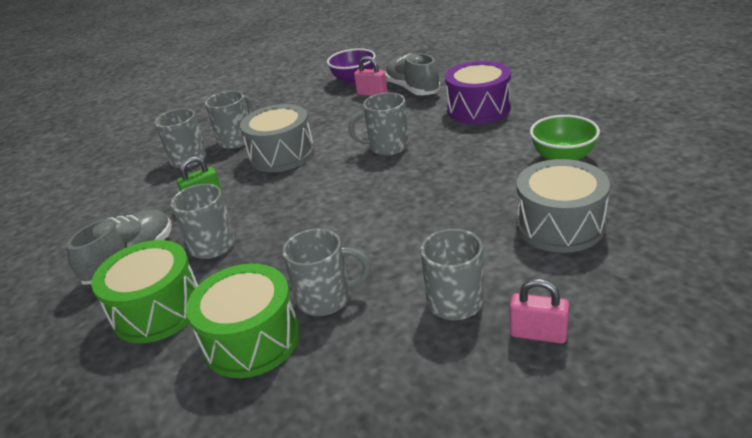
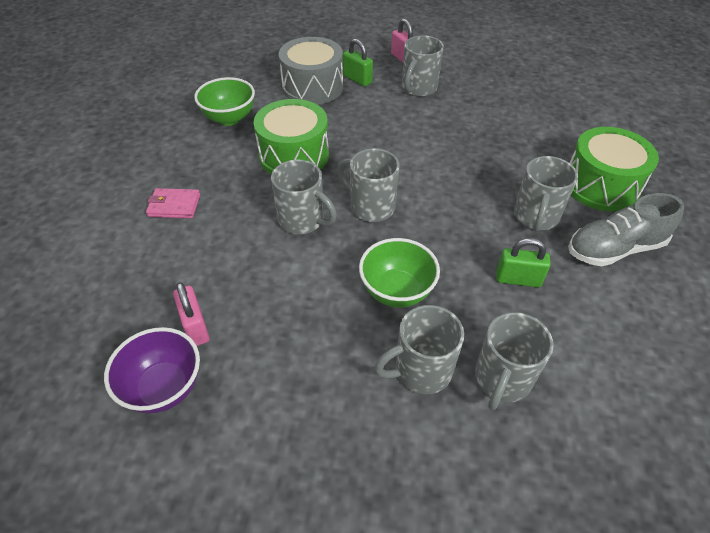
camera: 145 degrees left, 15 degrees up
green drum [186,264,300,378] -> green drum moved to [254,99,329,174]
grey drum [240,104,315,172] -> green bowl [359,238,440,308]
grey mug [282,229,371,316] -> grey mug moved to [337,148,400,222]
grey shoe [385,53,440,95] -> none
purple drum [445,61,511,124] -> pink wallet [146,188,200,218]
none -> green padlock [343,39,373,87]

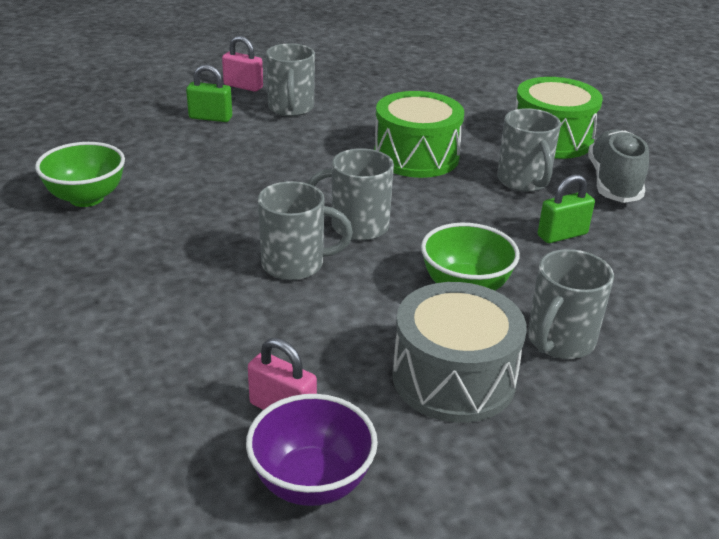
camera: 35 degrees left, 15 degrees down
pink wallet [146,188,200,218] -> none
green drum [254,99,329,174] -> green drum moved to [374,91,464,178]
grey drum [279,37,343,105] -> grey drum moved to [392,282,526,423]
grey mug [475,312,553,410] -> none
grey shoe [568,193,684,266] -> grey shoe turned 150 degrees clockwise [588,130,649,203]

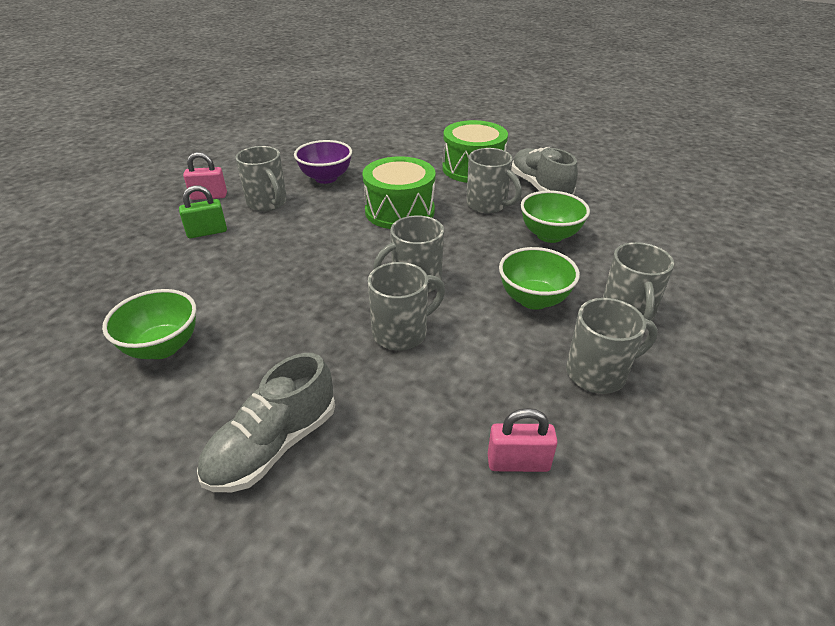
camera: 30 degrees left, 5 degrees up
purple bowl [246,394,378,506] -> purple bowl moved to [294,140,352,184]
grey drum [392,282,526,423] -> grey mug [566,298,658,394]
green padlock [537,175,595,243] -> green bowl [521,190,590,243]
none -> grey shoe [197,353,335,492]

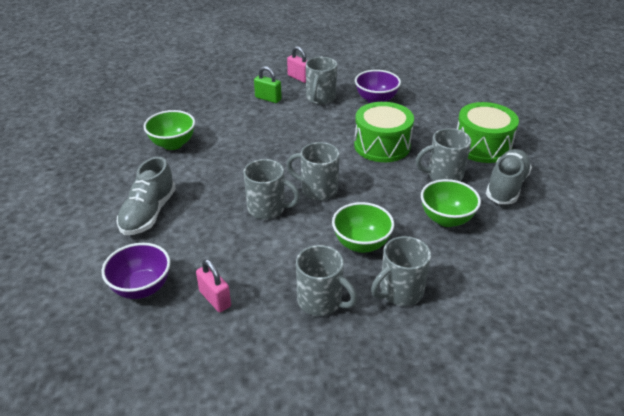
camera: 50 degrees right, 0 degrees up
grey shoe [197,353,335,492] -> grey shoe turned 75 degrees counterclockwise [117,157,176,235]
grey mug [466,148,522,214] -> grey mug turned 75 degrees clockwise [415,128,471,181]
none -> purple bowl [102,243,170,299]

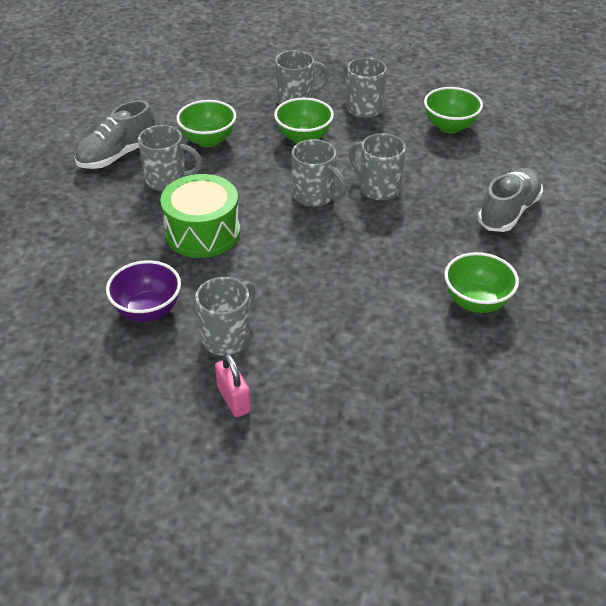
camera: 160 degrees left, 5 degrees up
purple bowl [102,243,170,299] -> none
pink padlock [196,259,231,312] -> green bowl [424,87,483,134]
green padlock [254,66,282,103] -> none
green drum [457,102,519,163] -> none

